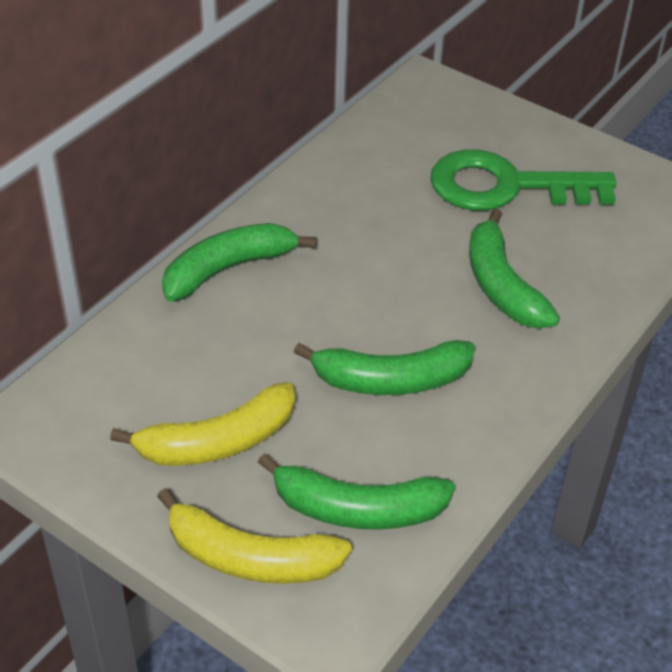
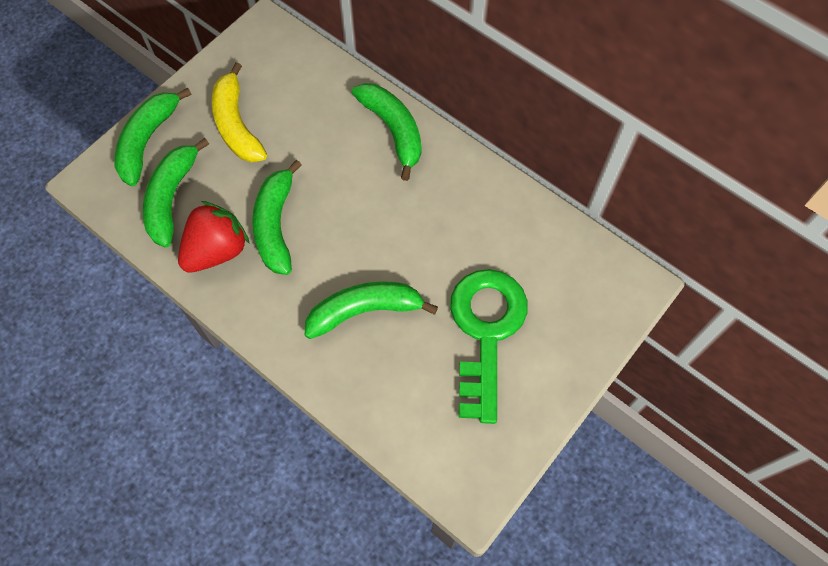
camera: 95 degrees right, 20 degrees up
yellow banana [157,488,352,584] -> green banana [115,88,192,186]
none -> red strawberry [178,201,250,273]

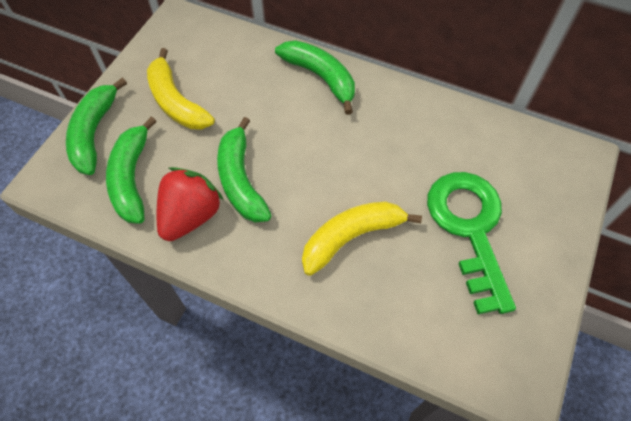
camera: 15 degrees left, 5 degrees down
green banana [305,281,438,339] -> yellow banana [302,201,422,276]

